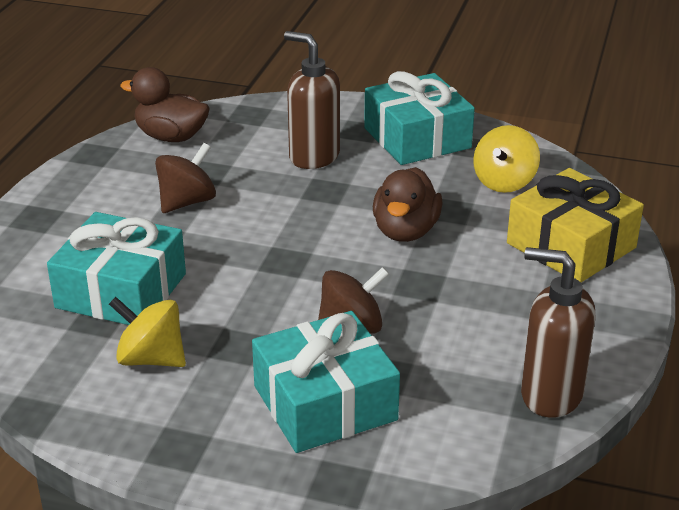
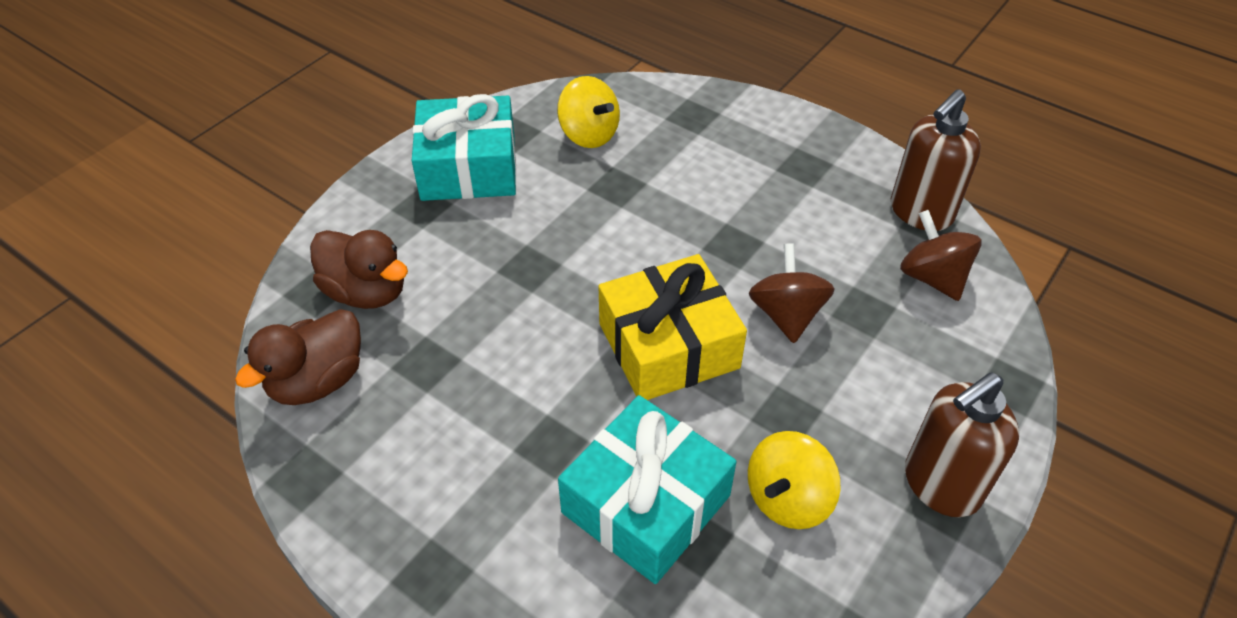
camera: 70 degrees left, 15 degrees up
brown spinning top [155,143,216,213] -> brown spinning top moved to [900,210,982,301]
turquoise gift [252,311,400,453] -> none
brown soap dispenser [284,31,340,169] -> brown soap dispenser moved to [905,372,1019,517]
brown duck [373,167,443,242] -> brown duck moved to [310,230,408,309]
yellow gift [507,168,644,282] -> yellow gift moved to [599,254,747,400]

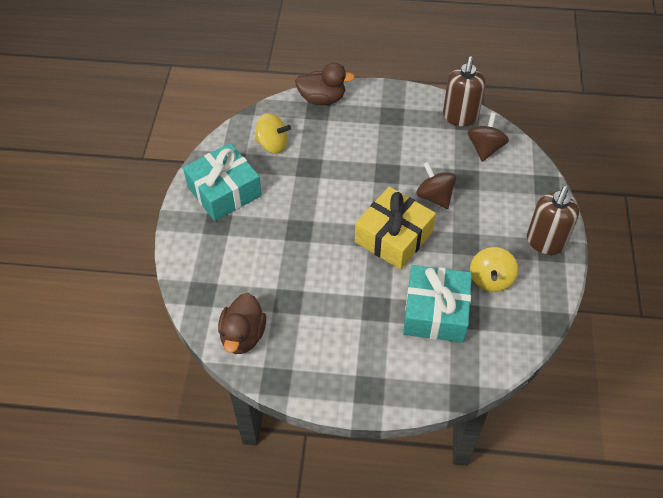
camera: 30 degrees left, 5 degrees up
brown duck [310,230,408,309] -> brown duck moved to [295,63,355,105]
brown spinning top [900,210,982,301] -> brown spinning top turned 75 degrees clockwise [467,113,509,162]

